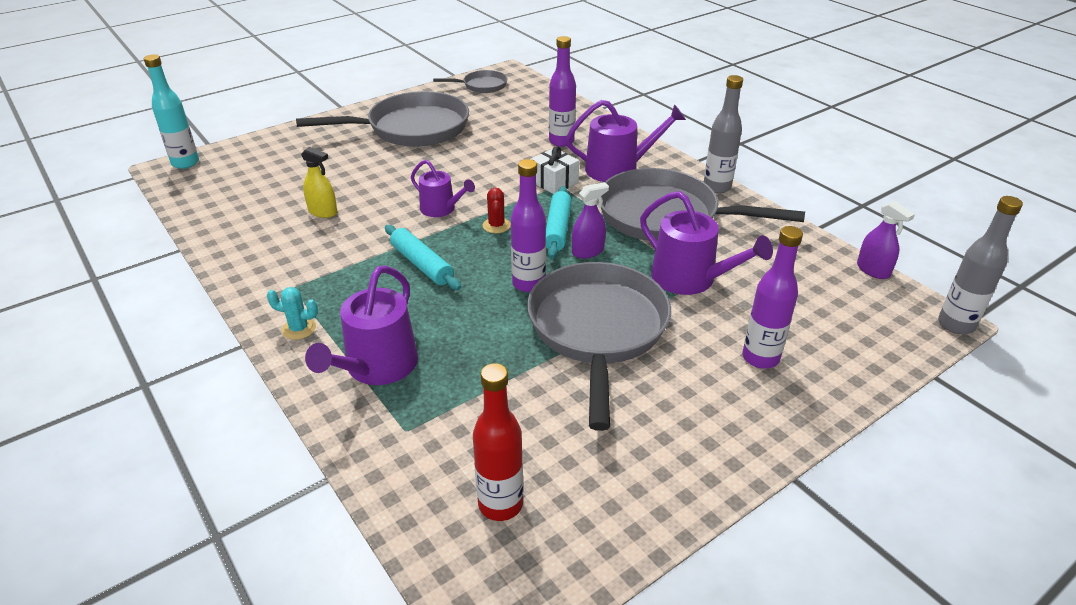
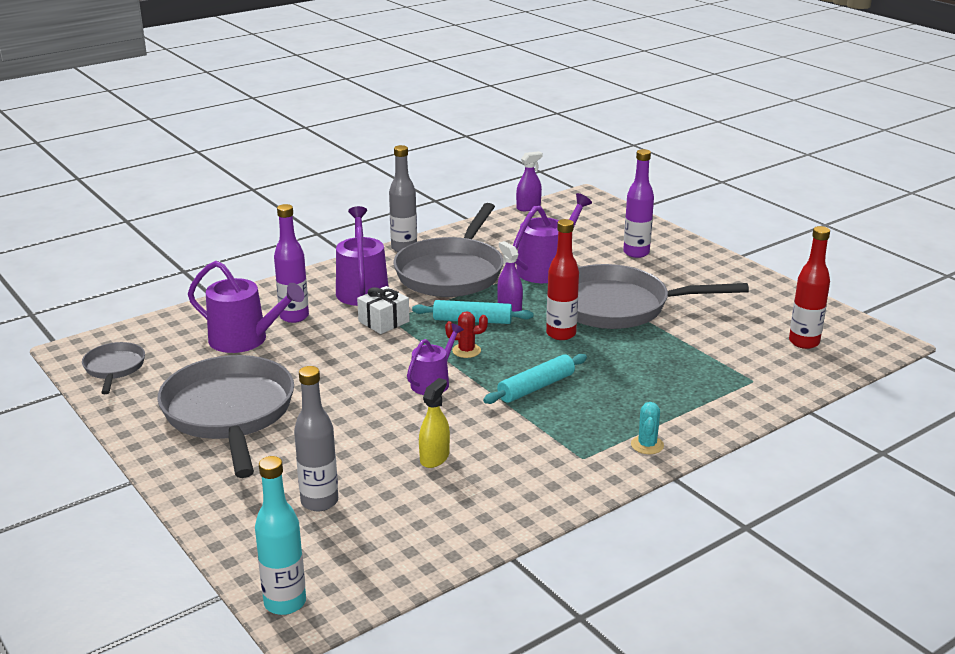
camera: 90 degrees left, 10 degrees down
purple watering can [305,266,418,385] -> purple watering can moved to [188,261,304,353]
purple bottle [511,159,546,292] -> red bottle [546,219,579,340]
grey bottle [938,196,1023,334] -> grey bottle moved to [294,366,338,511]

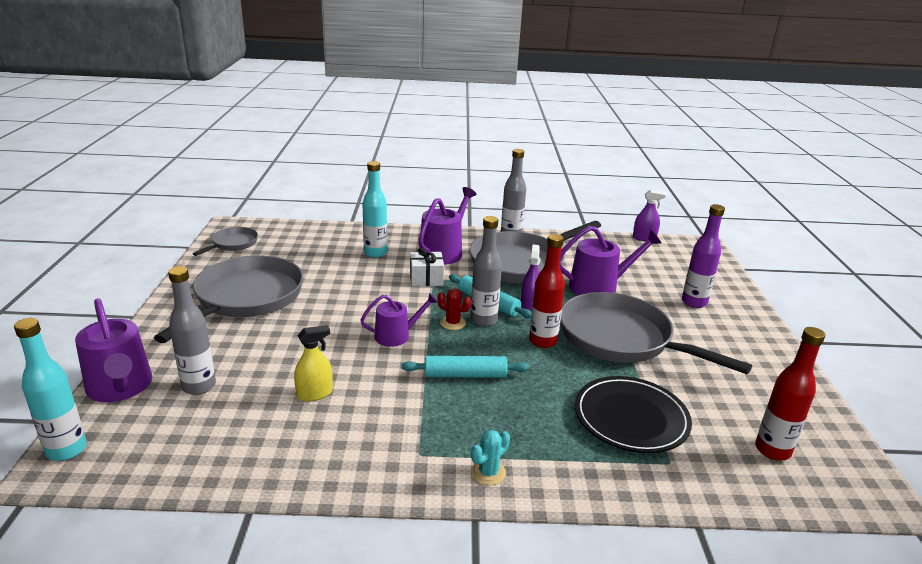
camera: 35 degrees right, 0 degrees up
purple watering can [188,261,304,353] -> purple watering can moved to [75,298,152,402]
purple bottle [274,204,309,323] -> turquoise bottle [362,161,387,258]
none -> grey bottle [470,216,502,326]
none -> black plate [575,376,692,453]

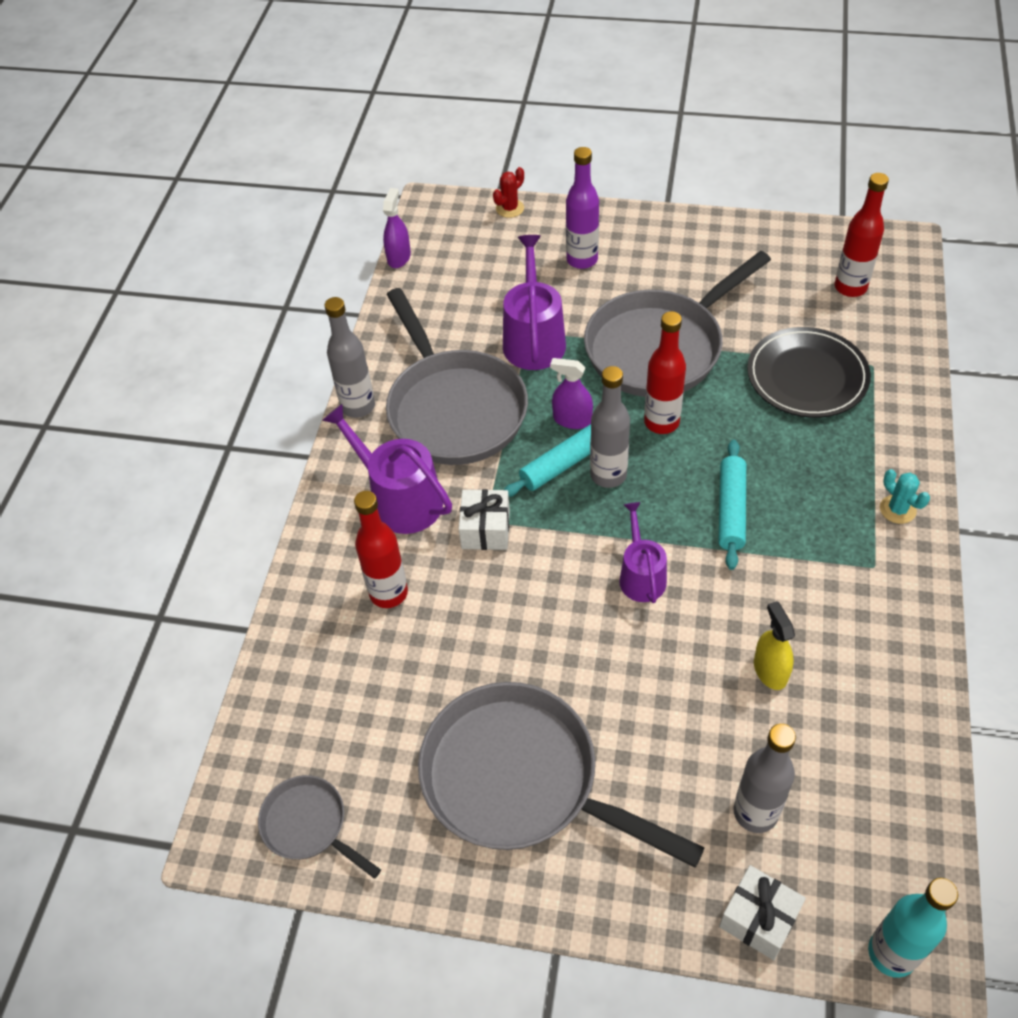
camera: 75 degrees left, 25 degrees up
purple watering can [75,298,152,402] -> white gift [719,865,806,960]
turquoise bottle [362,161,387,258] -> red bottle [354,491,408,608]
red cactus [438,288,471,330] -> red cactus moved to [493,167,524,218]

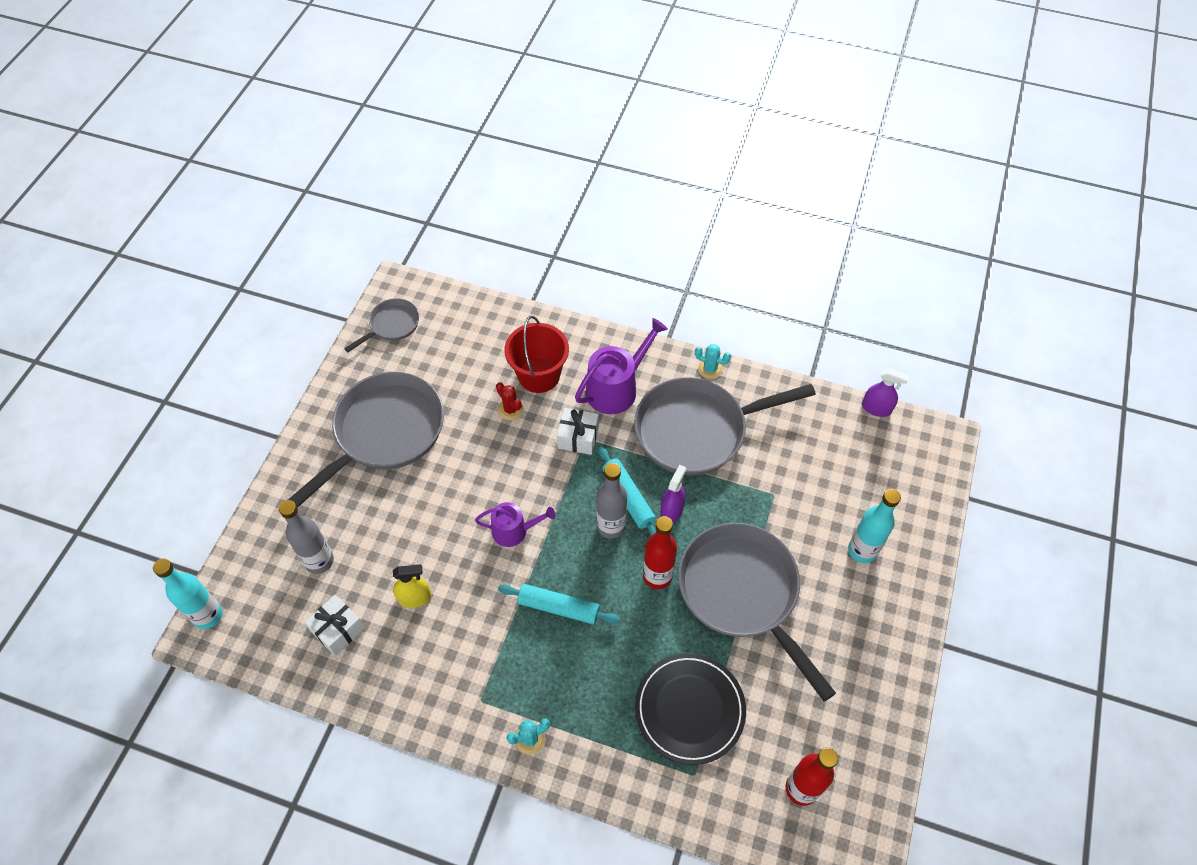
camera: 95 degrees right, 5 degrees up
grey bottle [324,297,375,418] -> turquoise cactus [695,344,731,379]
red bottle [354,491,408,608] -> red bucket [504,316,569,393]
red cactus [493,167,524,218] -> red cactus moved to [496,382,523,420]
purple watering can [503,235,566,370] -> none
purple bottle [566,147,599,269] -> turquoise bottle [848,489,901,563]
white gift [719,865,806,960] -> white gift moved to [304,595,365,656]

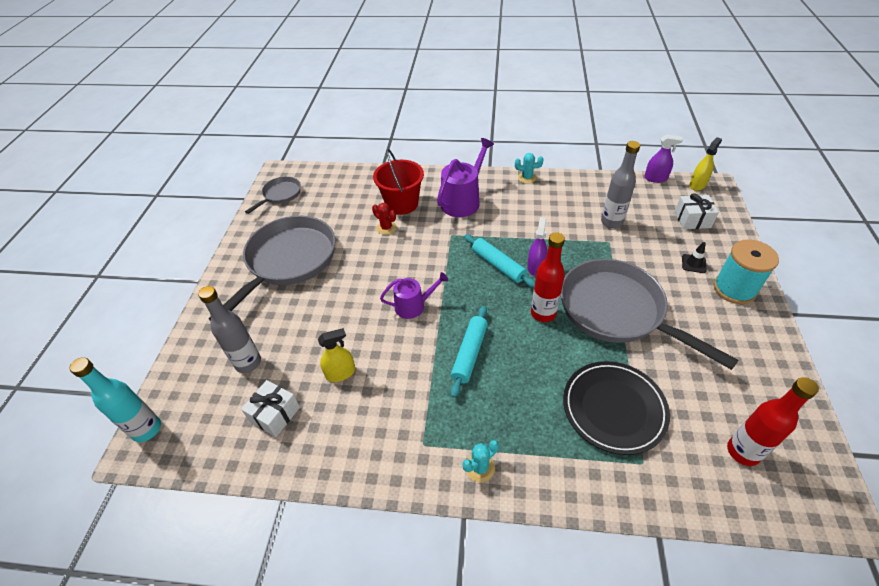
camera: 10 degrees left, 10 degrees down
turquoise rolling pin [498,584,620,624] -> turquoise rolling pin turned 75 degrees counterclockwise [451,306,488,398]
white gift [557,408,599,455] -> white gift moved to [675,193,719,229]
grey bottle [596,463,627,539] -> grey bottle moved to [601,141,640,228]
grey pan [634,377,816,475] -> none
turquoise bottle [848,489,901,563] -> black traffic cone [682,242,707,273]
none -> yellow spray bottle [690,137,722,191]
none -> turquoise spool [713,240,779,304]

